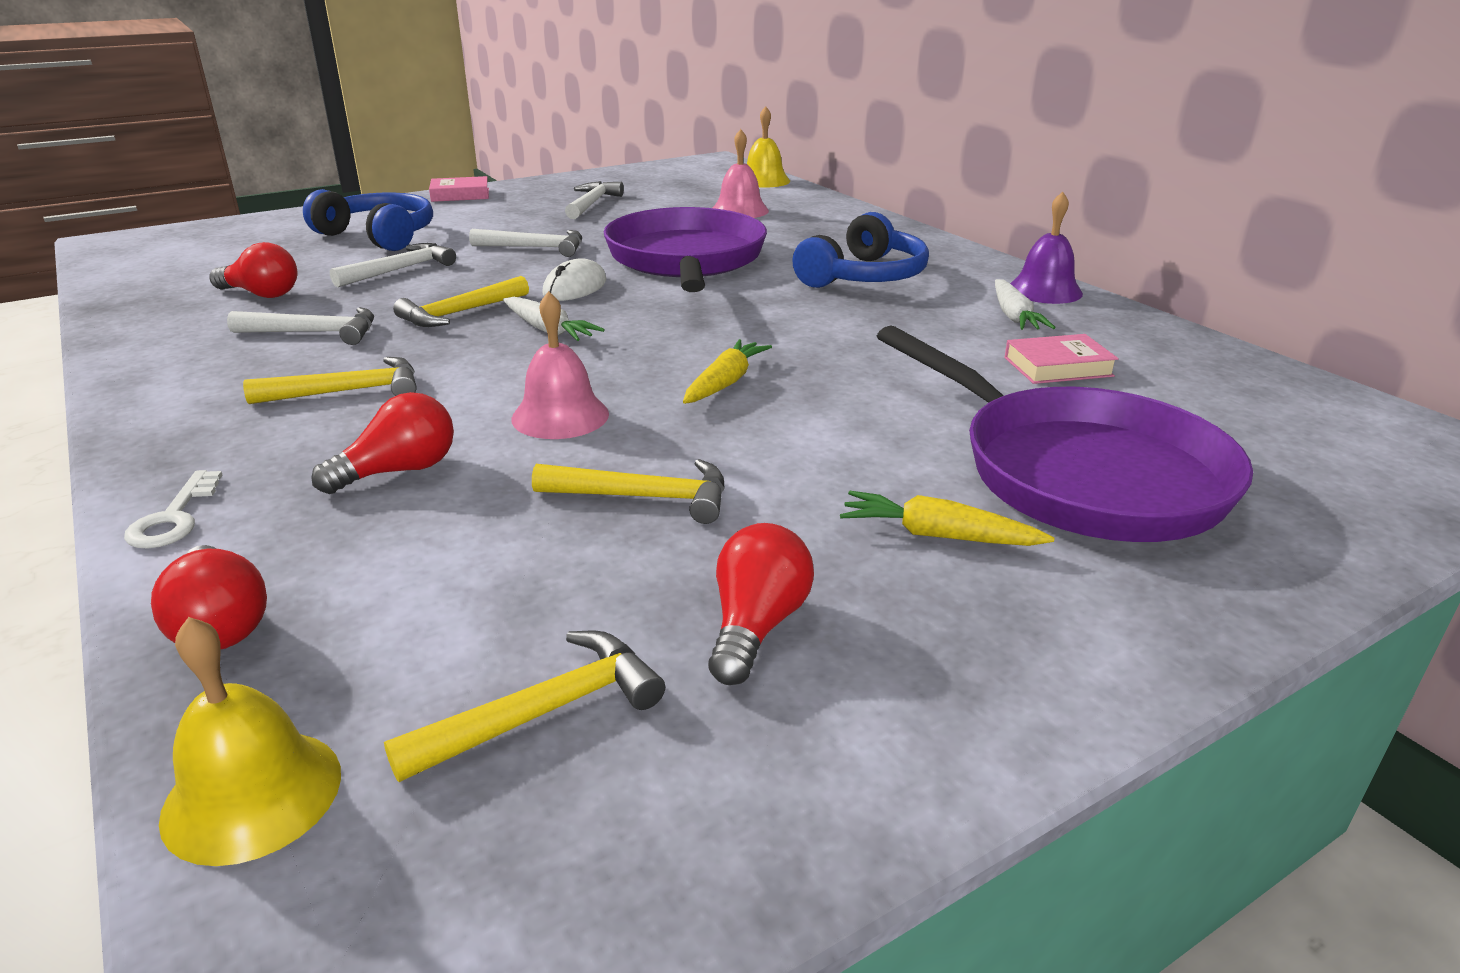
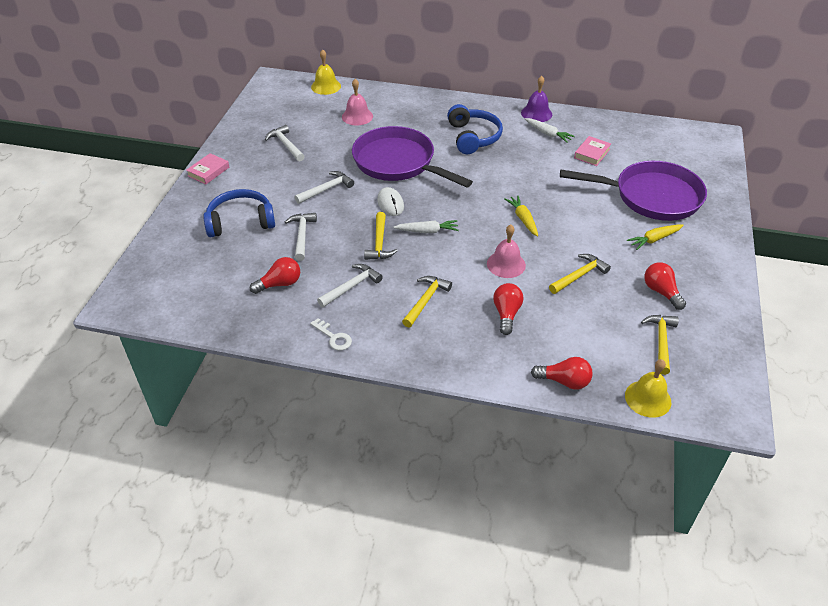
camera: 45 degrees left, 15 degrees up
white key [124,470,223,549] -> white key moved to [310,318,352,350]

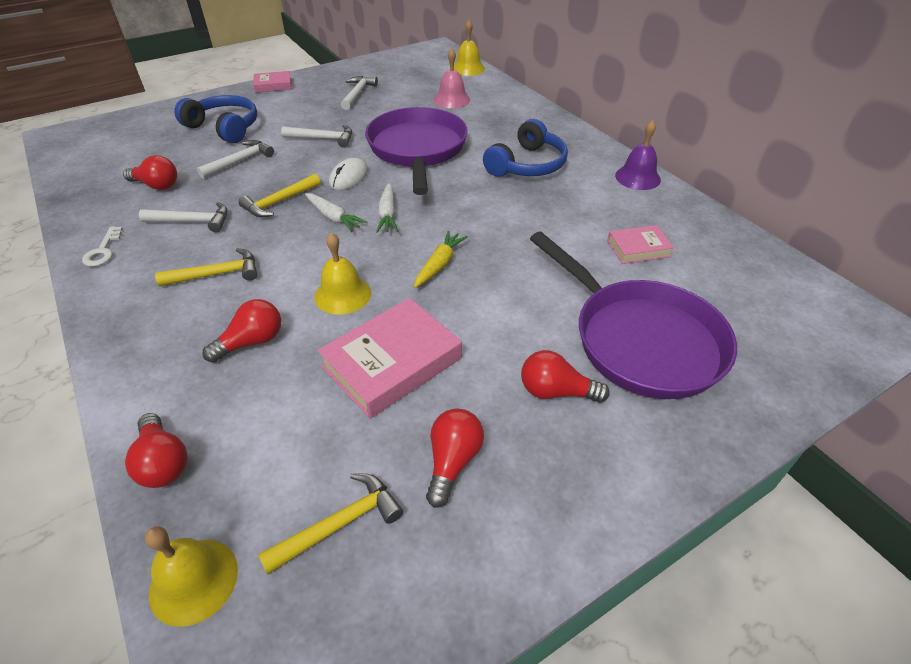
camera: 45 degrees right, 0 degrees up
pink bell [487,225,526,278] -> yellow bell [314,233,371,314]
white carrot [525,118,575,143] -> white carrot moved to [376,183,398,233]
yellow hammer [549,254,611,294] -> pink book [317,298,462,418]
yellow carrot [627,225,684,250] -> red light bulb [521,350,610,402]

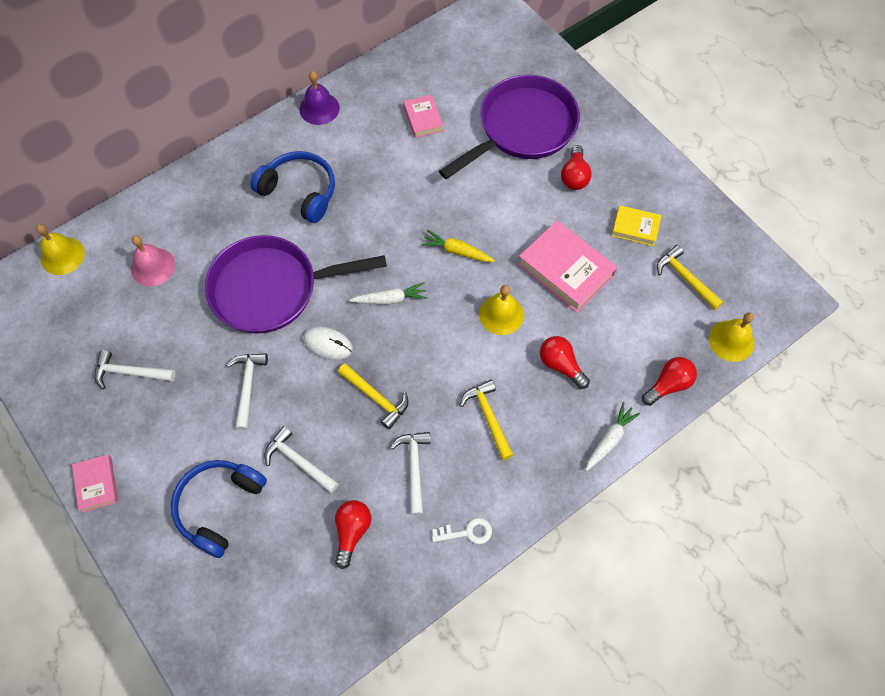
camera: 95 degrees left, 20 degrees up
white carrot [305,193,367,232] -> white carrot moved to [585,402,640,471]
red light bulb [426,409,484,508] -> yellow book [612,205,662,246]

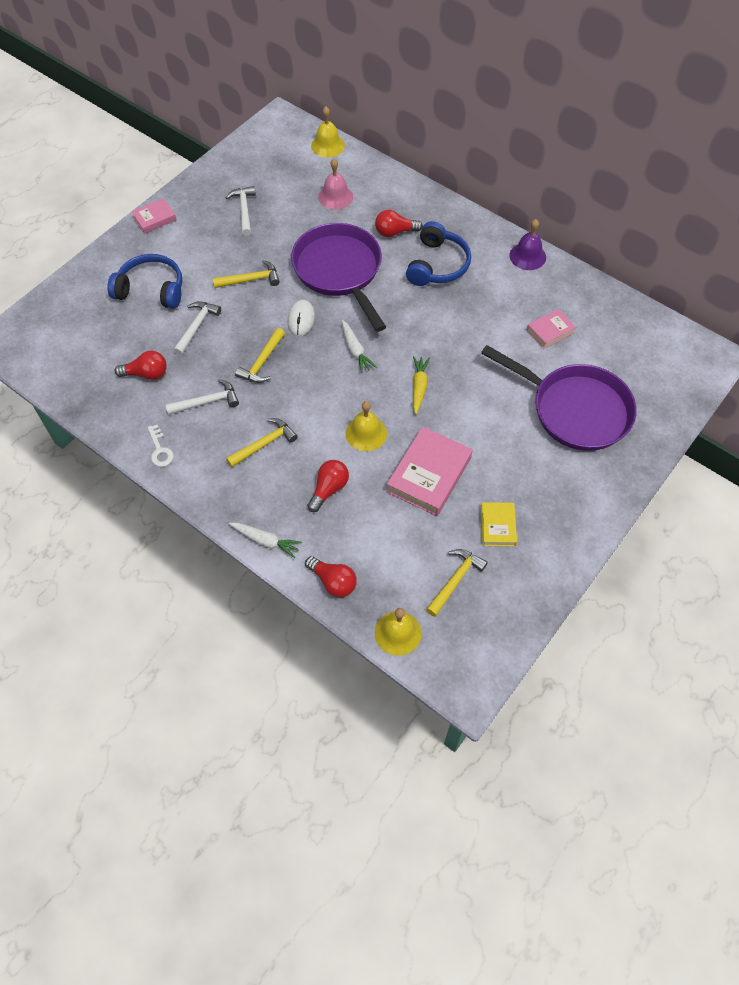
camera: 75 degrees right, 5 degrees down
white hammer [227,353,268,430] -> yellow hammer [213,260,280,288]
red light bulb [561,145,592,190] -> red light bulb moved to [375,210,423,237]

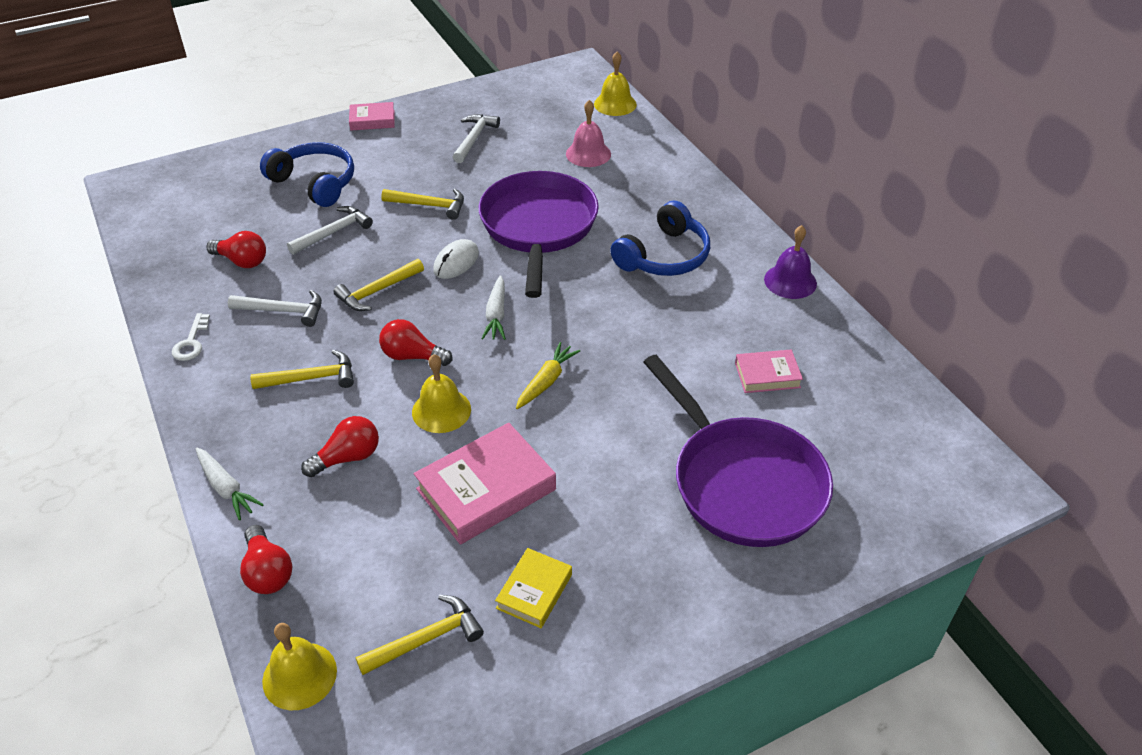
camera: 25 degrees right, 15 degrees down
red light bulb [375,210,423,237] -> red light bulb moved to [379,319,452,366]

